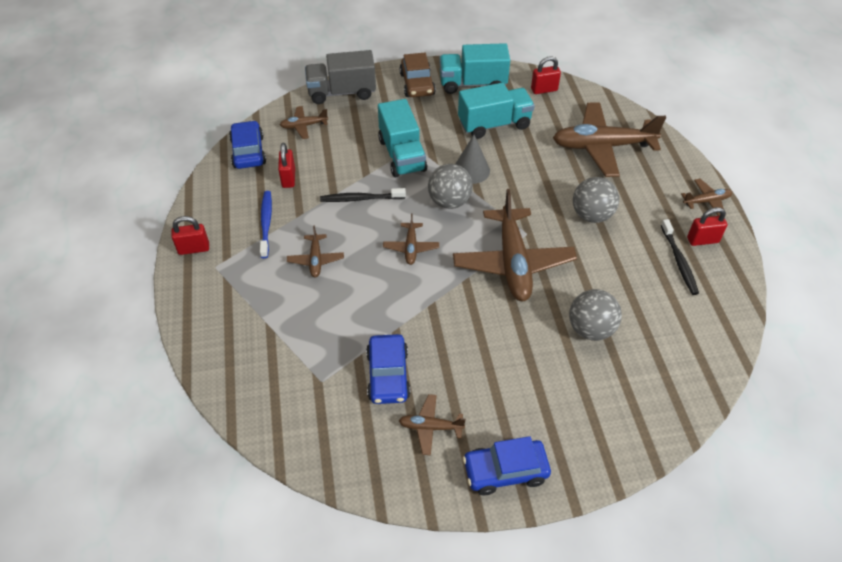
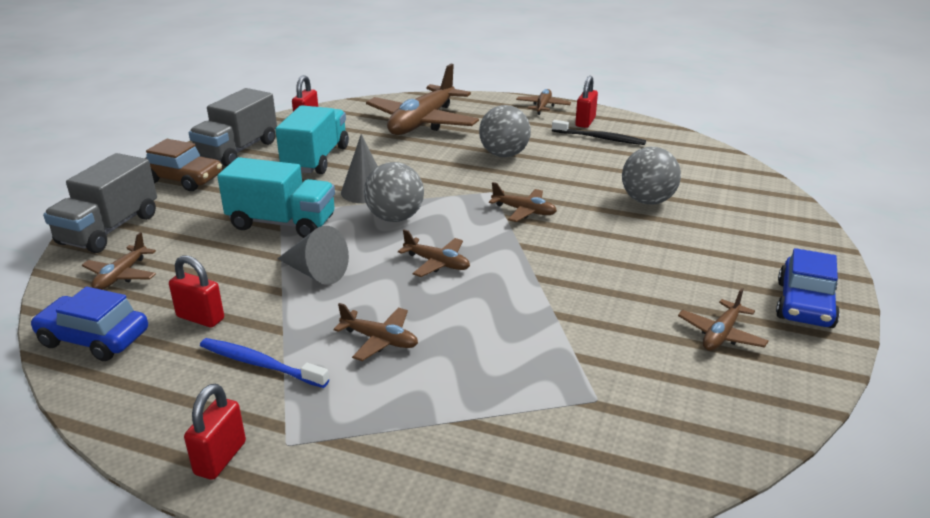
camera: 60 degrees left, 20 degrees down
black toothbrush [320,188,406,202] -> grey cone [277,226,349,285]
blue car [366,334,411,404] -> none
turquoise truck [439,43,510,94] -> grey truck [189,88,277,167]
brown plane [453,189,577,301] -> brown plane [489,182,557,222], size x0.47

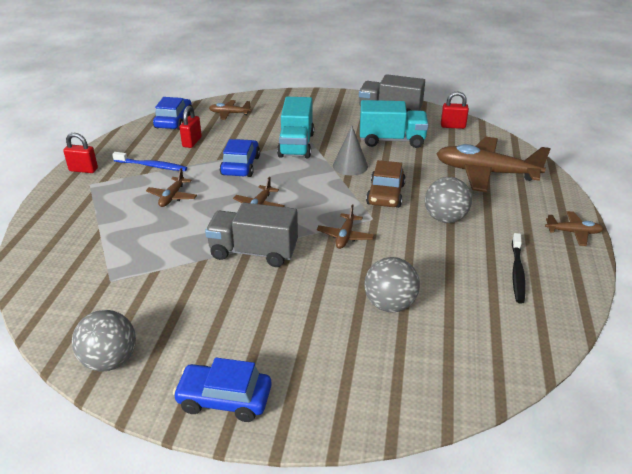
camera: 80 degrees right, 5 degrees up
grey truck [43,153,157,253] -> grey truck moved to [205,202,298,267]
brown car [145,139,222,191] -> brown car moved to [366,160,406,208]
blue toothbrush [200,338,329,388] -> blue toothbrush turned 90 degrees clockwise [112,152,187,171]
grey cone [277,226,349,285] -> blue car [220,139,260,177]
grey ball [364,162,424,222] -> grey ball moved to [72,310,136,371]
red padlock [575,76,598,128] -> none
brown plane [678,288,769,351] -> none

